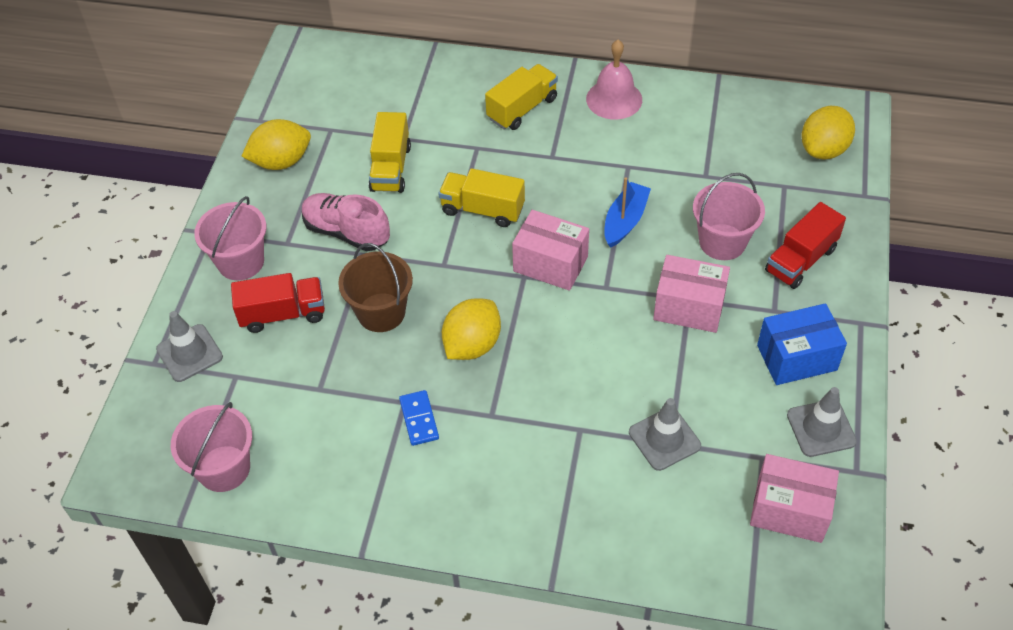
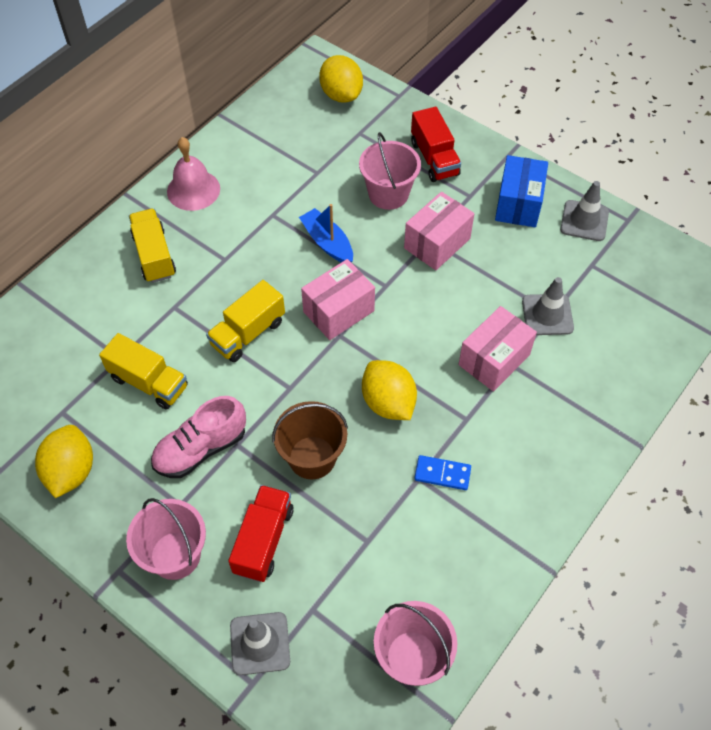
camera: 65 degrees left, 5 degrees up
pink box [750,454,839,543] -> pink box moved to [459,306,537,391]

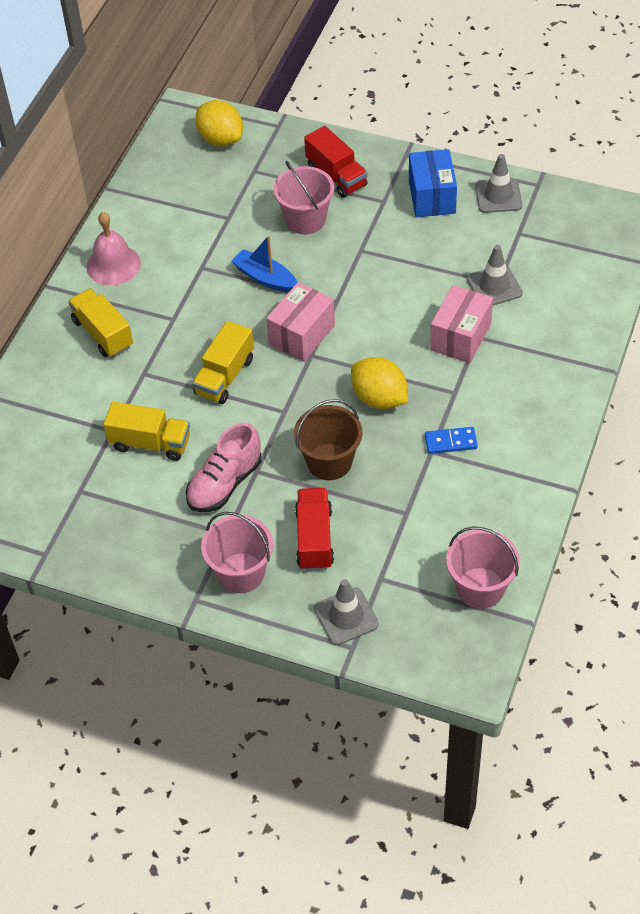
camera: 15 degrees left, 5 degrees down
yellow lemon [35,425,93,498] -> none
pink box [404,192,474,270] -> none

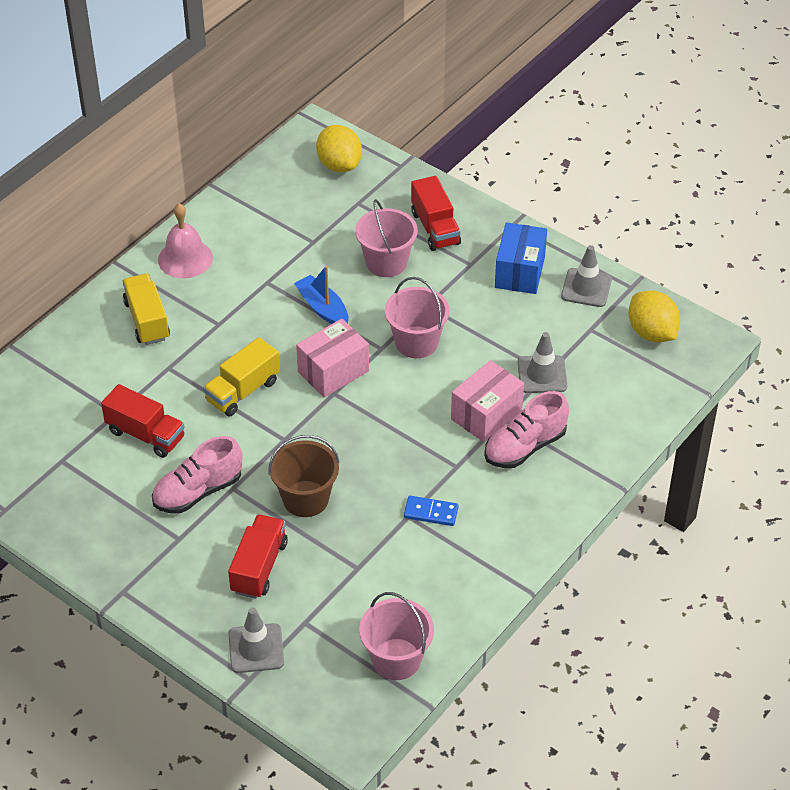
camera: 15 degrees right, 5 degrees down
yellow truck [103,402,190,461] -> red truck [101,384,185,458]
pink bucket [201,512,273,593] -> pink bucket moved to [385,277,450,358]
yellow lemon [351,357,408,409] -> yellow lemon moved to [629,290,680,342]
none -> pink shoe [484,391,569,468]

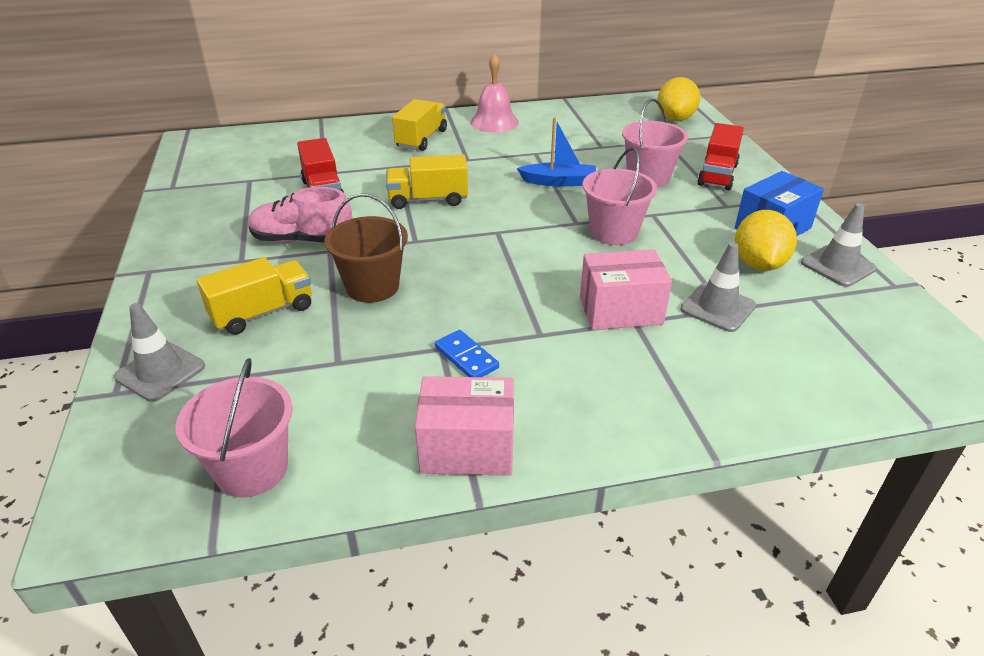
camera: 40 degrees right, 10 degrees down
red truck [228,514,288,599] -> yellow truck [197,257,312,335]
blue boat [294,266,349,324] -> blue boat turned 90 degrees clockwise [517,117,596,186]
pink box [296,319,369,397] -> pink box moved to [415,376,514,476]
pink shoe [484,391,569,468] -> none
yellow lemon [629,290,680,342] -> yellow lemon moved to [735,210,797,271]

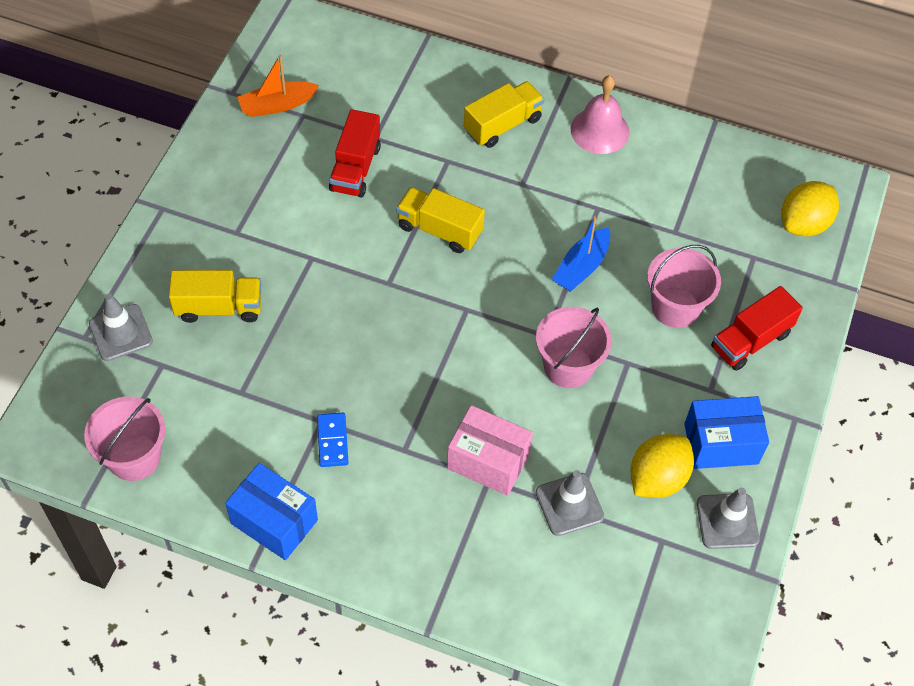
camera: 30 degrees right, 20 degrees up
pink shoe [248,187,352,243] -> none
brown bucket [325,193,408,303] -> none
pink box [415,376,514,476] -> blue box [225,463,318,560]
blue boat [517,117,596,186] -> blue boat turned 90 degrees clockwise [552,216,610,292]
none -> orange boat [237,55,319,117]

